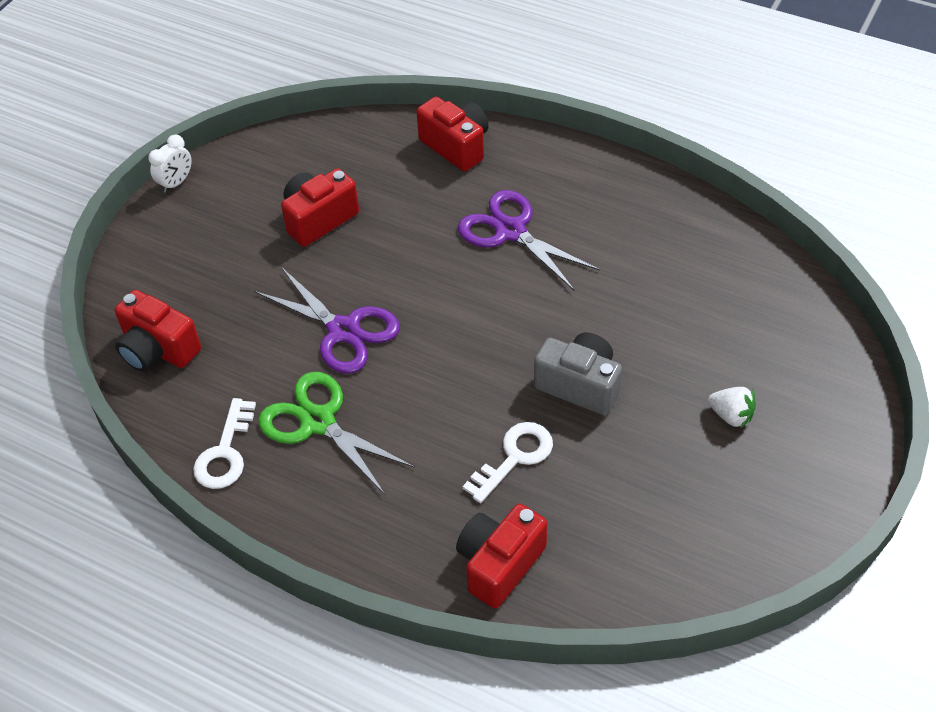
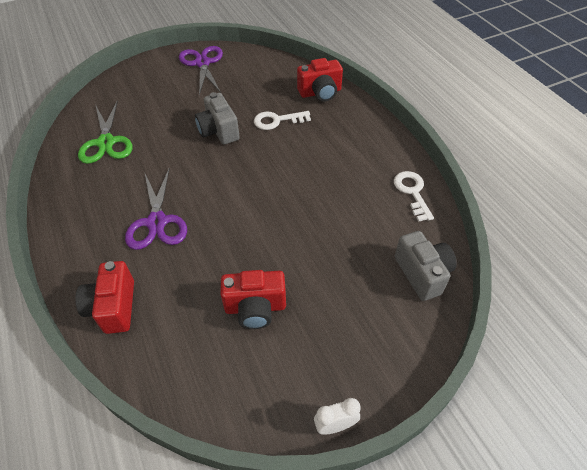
camera: 145 degrees left, 0 degrees up
red camera [115,290,201,372] -> grey camera [395,231,457,301]
white key [193,398,256,489] -> white key turned 60 degrees counterclockwise [394,171,434,222]
purple scissors [254,267,400,373] -> purple scissors moved to [179,46,223,95]
green scissors [258,372,415,495] -> green scissors moved to [78,100,132,164]
white strawberry [708,387,756,429] -> none

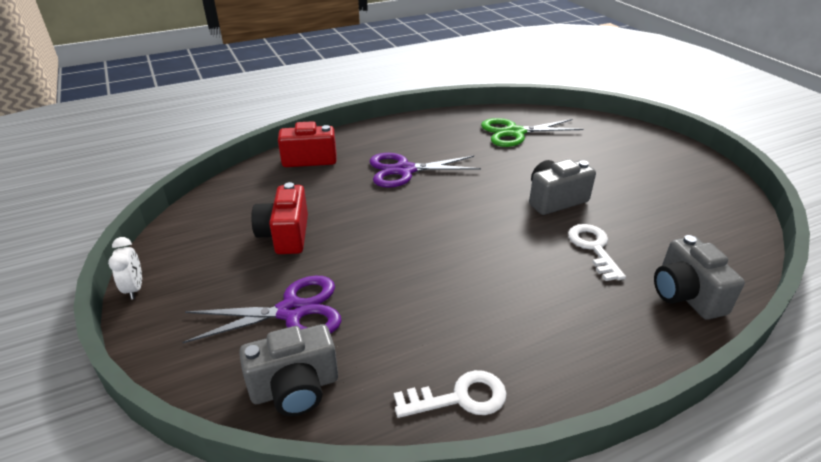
camera: 90 degrees right, 15 degrees down
purple scissors [179,46,223,95] -> purple scissors moved to [183,276,341,343]
red camera [297,58,343,102] -> grey camera [654,235,745,320]

